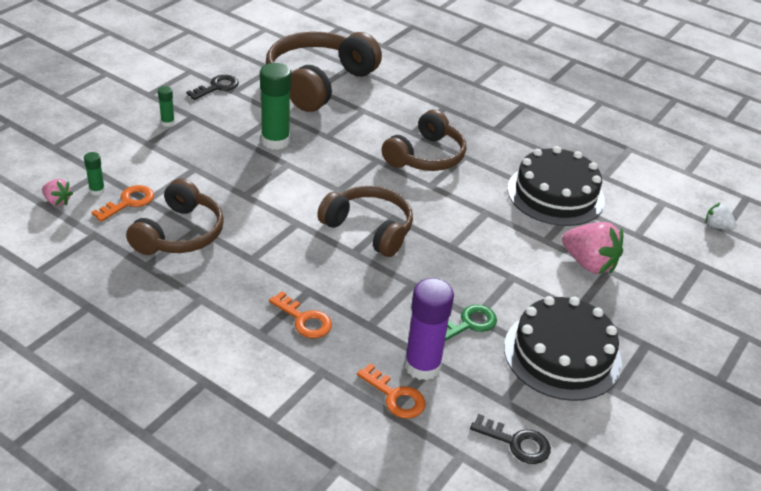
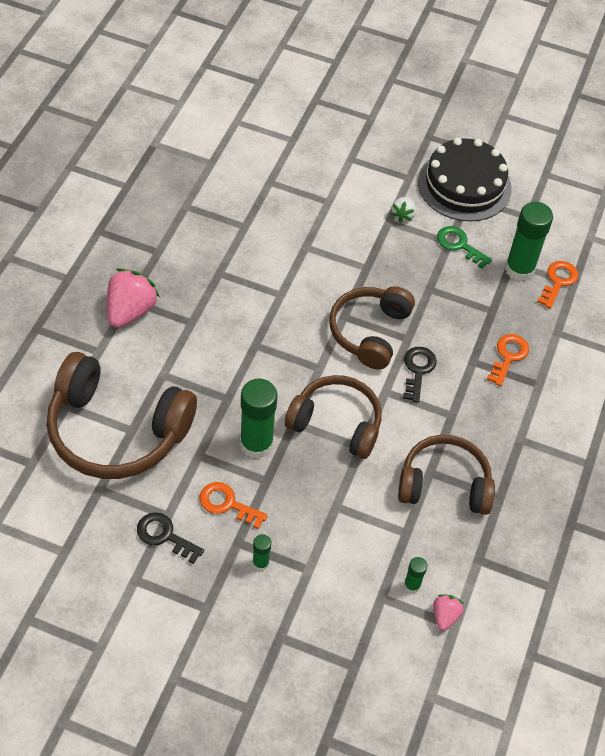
camera: 105 degrees left, 15 degrees up
orange key [91,185,154,222] -> orange key moved to [199,482,268,529]
brown headphones [382,110,466,171] -> brown headphones moved to [285,375,382,459]
purple glue stick [405,278,454,380] -> green glue stick [505,202,553,281]
black key [470,414,551,464] -> black key moved to [403,347,437,402]
black cake [507,146,605,226] -> none
pink strawberry [562,222,623,274] -> pink strawberry moved to [107,268,160,328]
white strawberry [706,203,737,230] -> white strawberry moved to [391,197,416,223]

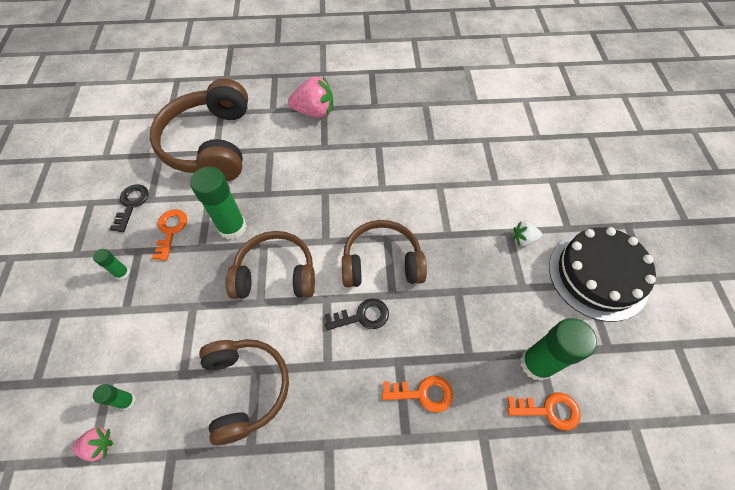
camera: 70 degrees right, 5 degrees up
brown headphones [285,375,382,459] -> brown headphones turned 90 degrees counterclockwise [225,231,315,299]
green key [437,226,492,269] -> none

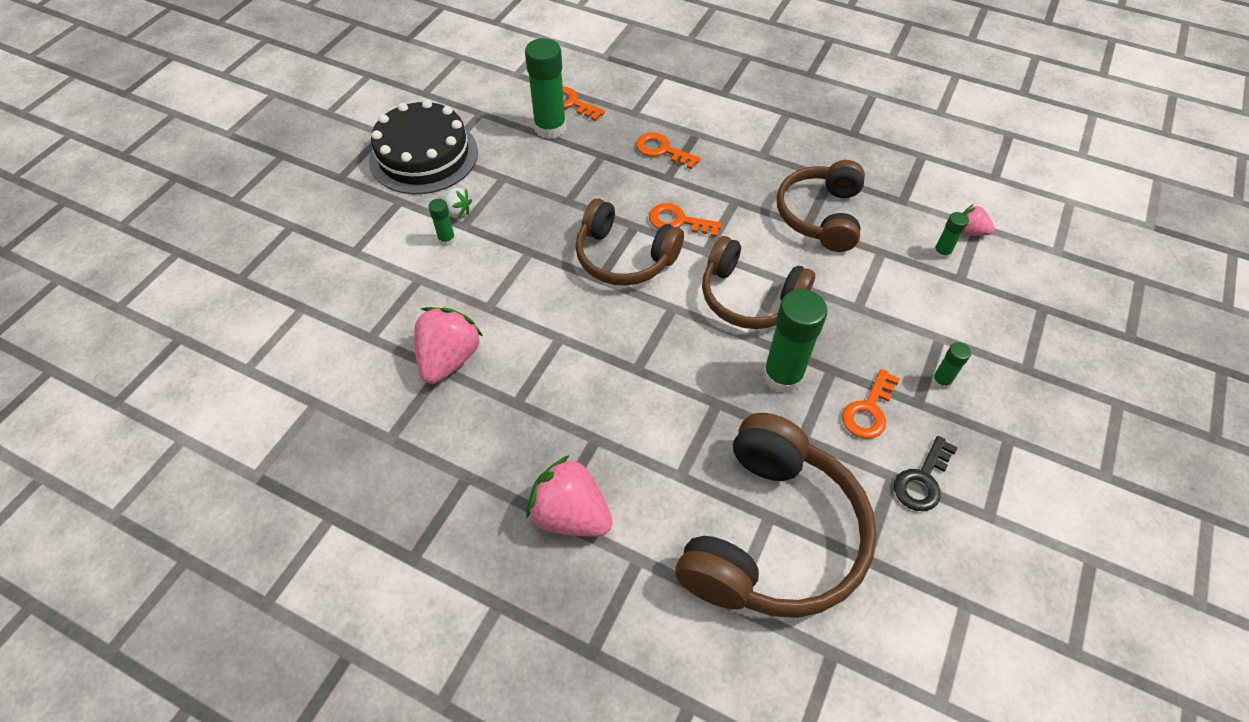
camera: 150 degrees left, 5 degrees down
black key [325,298,389,330] -> orange key [649,203,722,237]
none -> pink strawberry [414,307,483,384]
none -> green glue stick [428,199,456,246]

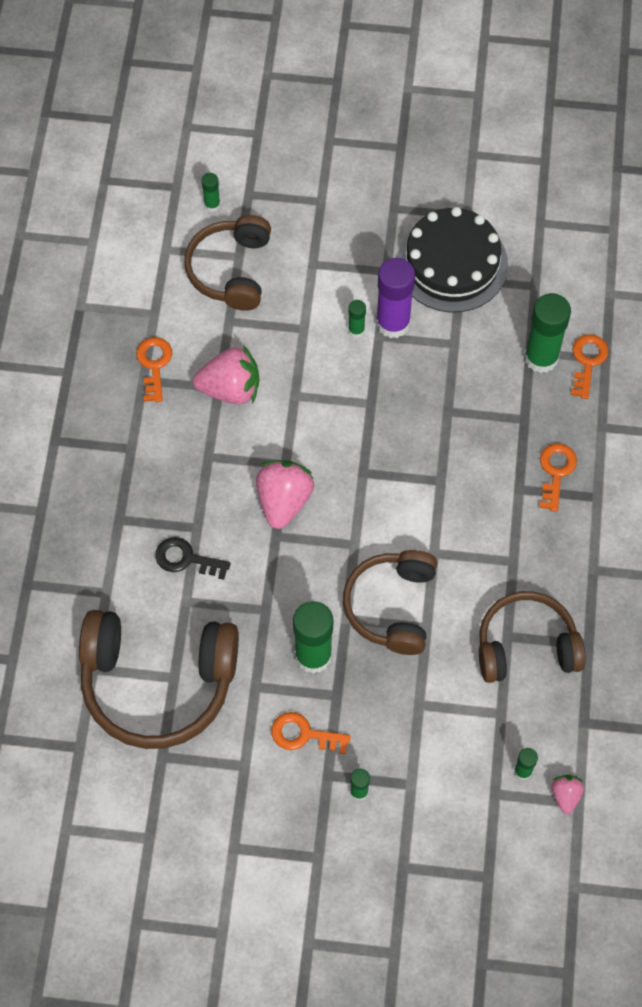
camera: 70 degrees right, 10 degrees up
white strawberry [438,187,472,218] -> purple glue stick [376,258,415,338]
pink strawberry [526,455,613,537] -> pink strawberry moved to [256,460,314,529]
brown headphones [575,199,684,286] -> brown headphones moved to [185,215,271,311]
orange key [649,203,722,237] -> orange key moved to [136,337,172,402]
black key [894,436,958,511] -> black key moved to [155,537,231,580]
none -> green glue stick [202,173,220,212]

